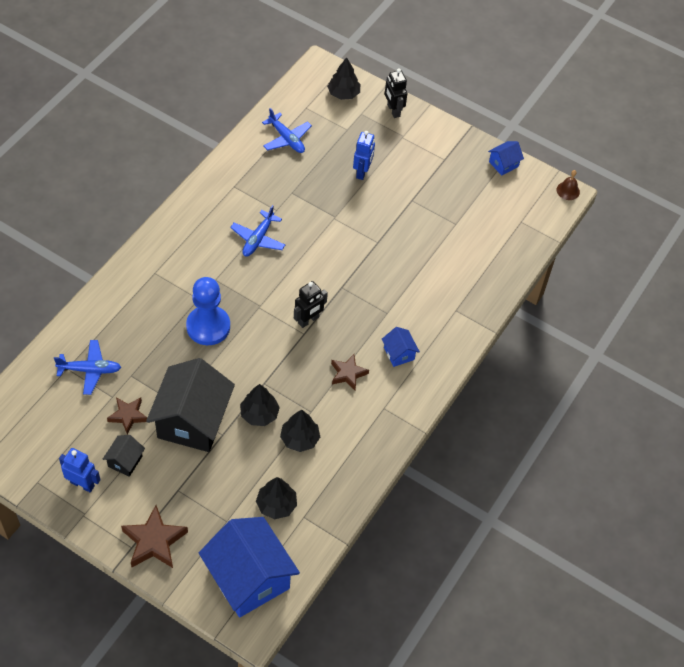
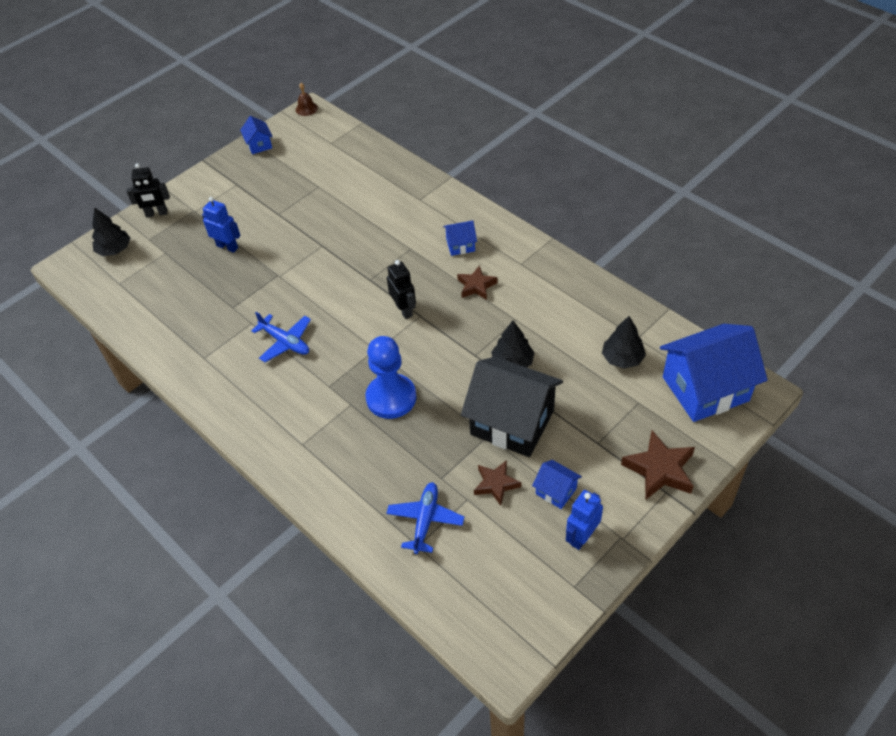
camera: 70 degrees left, 5 degrees down
black house [103,435,145,477] -> blue house [532,460,582,509]
blue plane [262,108,312,153] -> none
black tree [280,409,320,452] -> none

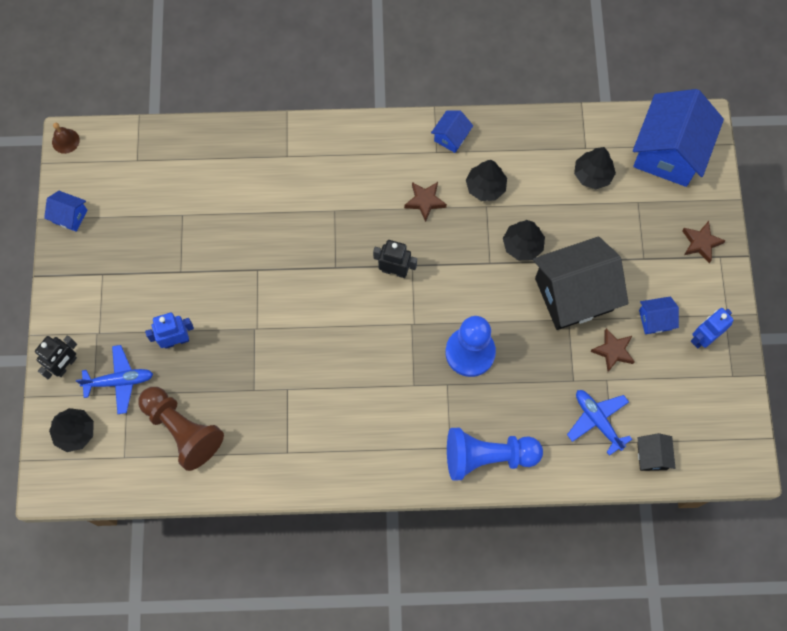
camera: 50 degrees left, 20 degrees up
blue plane [251,312,311,362] -> blue plane moved to [76,345,153,414]
blue house [443,221,477,256] -> blue house moved to [431,110,473,153]
blue robot [566,490,603,550] -> blue robot turned 60 degrees clockwise [691,308,734,348]
brown star [621,430,695,499] -> brown star [682,221,726,263], size x0.65
none -> brown pawn [138,387,224,471]
none -> blue pawn [447,428,543,481]
none -> black tree [466,160,507,201]
none -> black house [637,433,675,471]

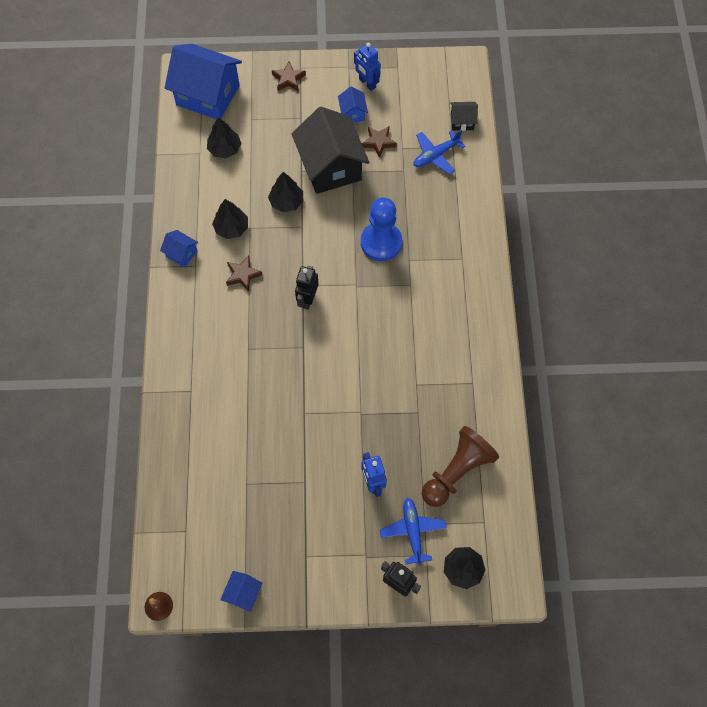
camera: 90 degrees left, 5 degrees down
blue pawn [447,428,543,481] -> none

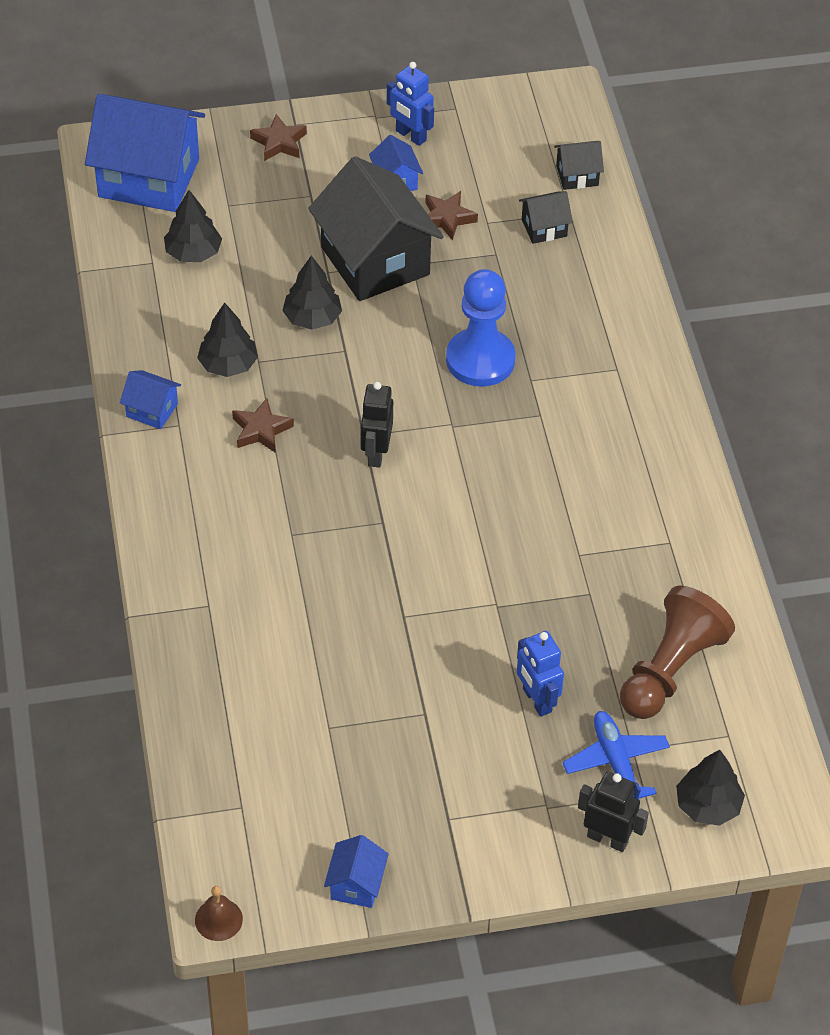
camera: 10 degrees left, 15 degrees down
blue plane [414,130,465,175] -> black house [519,191,573,244]

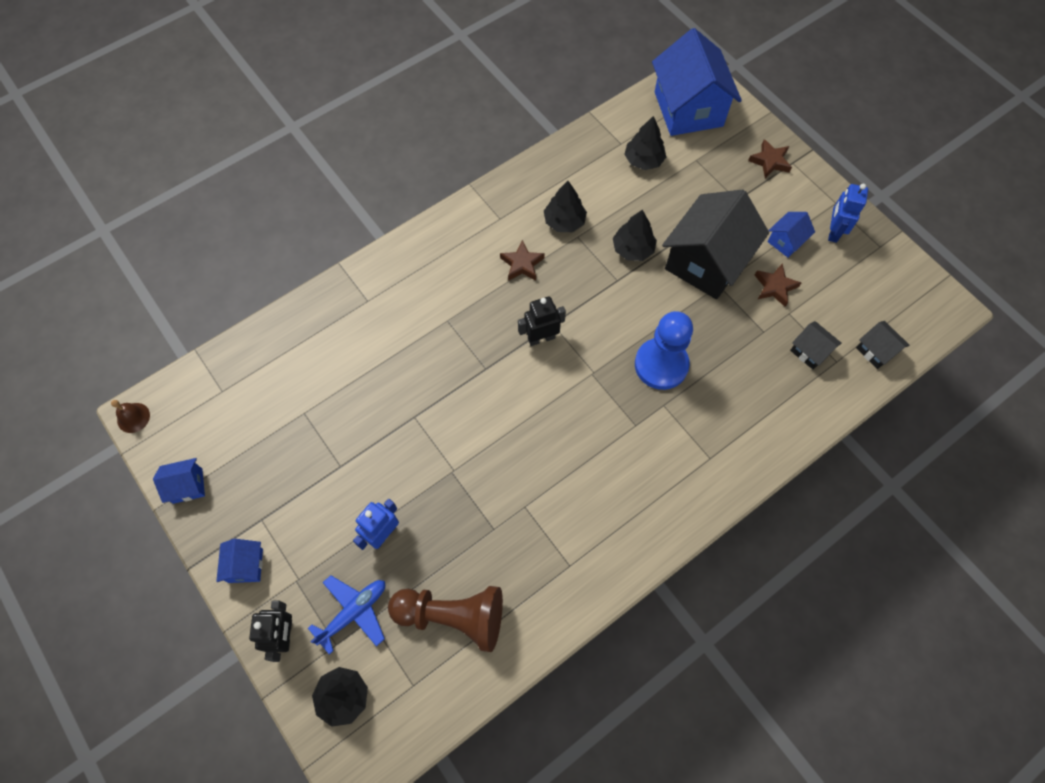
camera: 65 degrees right, 15 degrees up
blue house [120,370,181,429] -> blue house moved to [216,539,263,583]

